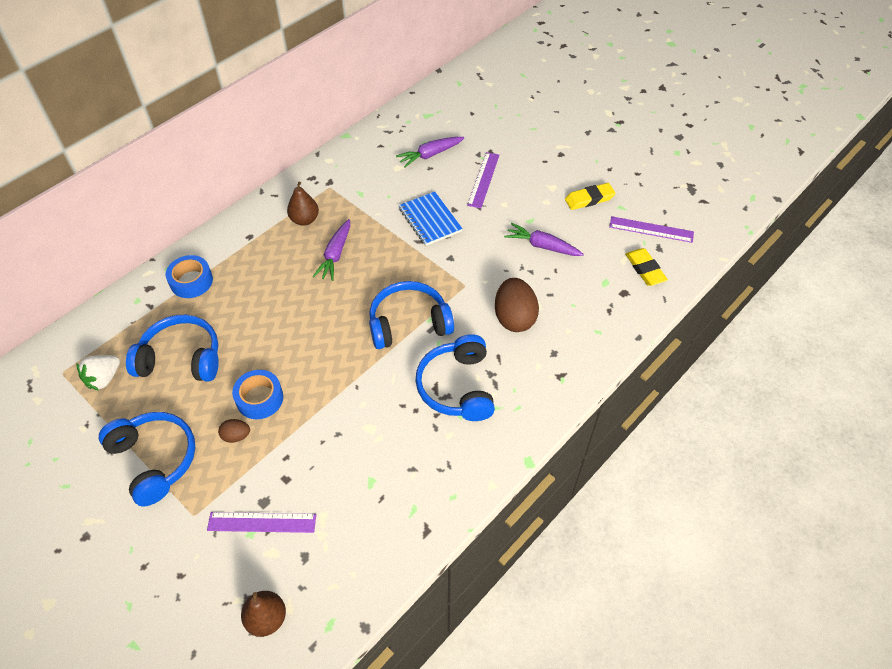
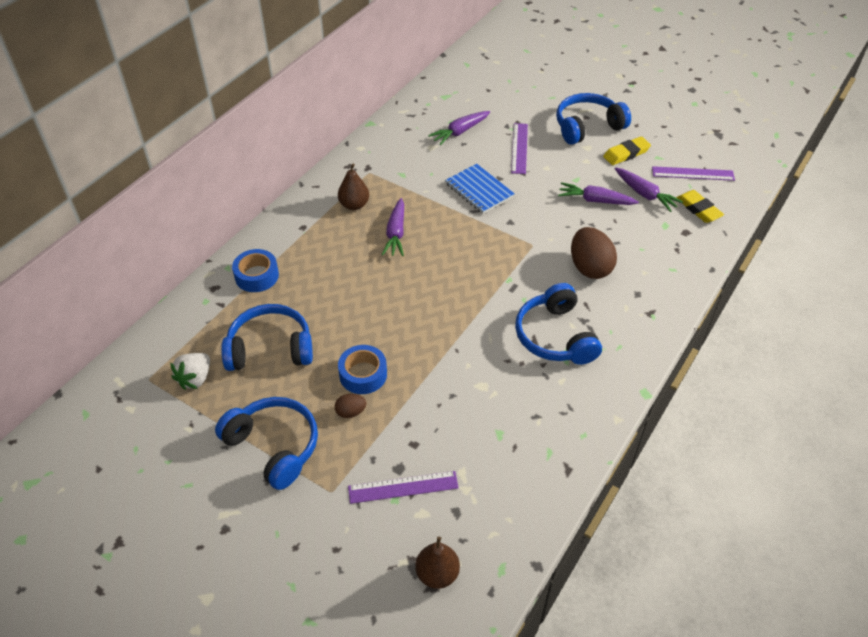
camera: 10 degrees left, 5 degrees down
blue headphones [369,281,454,349] -> blue headphones moved to [556,93,631,145]
none -> purple carrot [615,168,683,212]

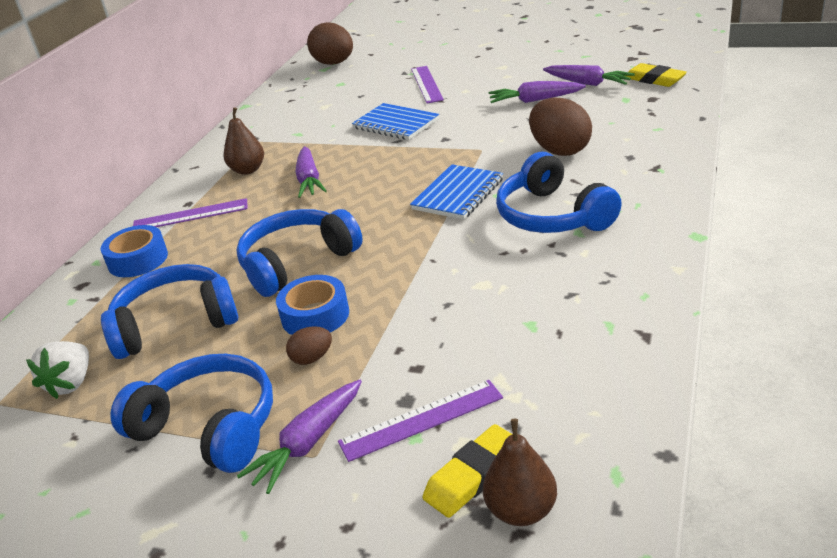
camera: 10 degrees left, 15 degrees down
purple carrot [428,111,490,145] -> purple carrot moved to [237,380,362,494]
blue headphones [556,93,631,145] -> blue headphones moved to [236,209,363,297]
yellow eraser [603,136,651,165] -> yellow eraser moved to [423,424,513,518]
purple ruler [652,166,735,181] -> purple ruler moved to [133,198,248,227]
none -> brown egg [307,22,353,65]
none -> blue notebook [410,164,503,220]

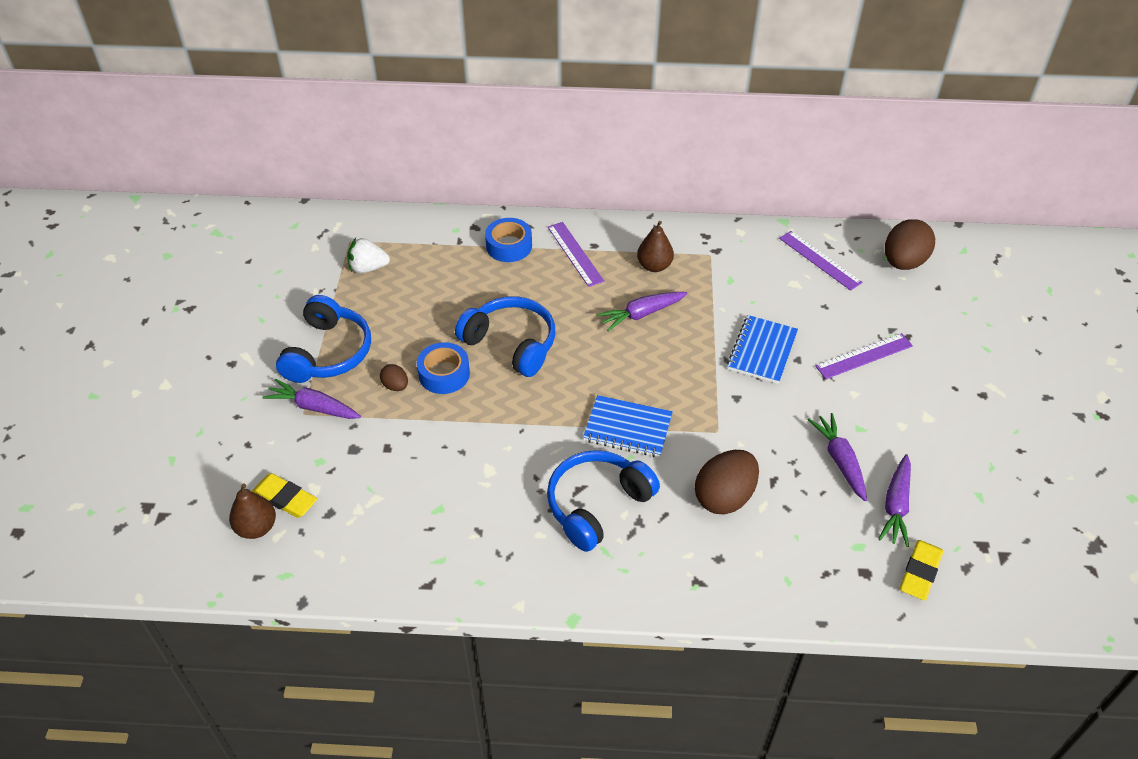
camera: 70 degrees right, 15 degrees up
blue headphones [101,264,238,359] -> none
purple ruler [338,380,503,462] -> purple ruler moved to [779,231,862,291]

